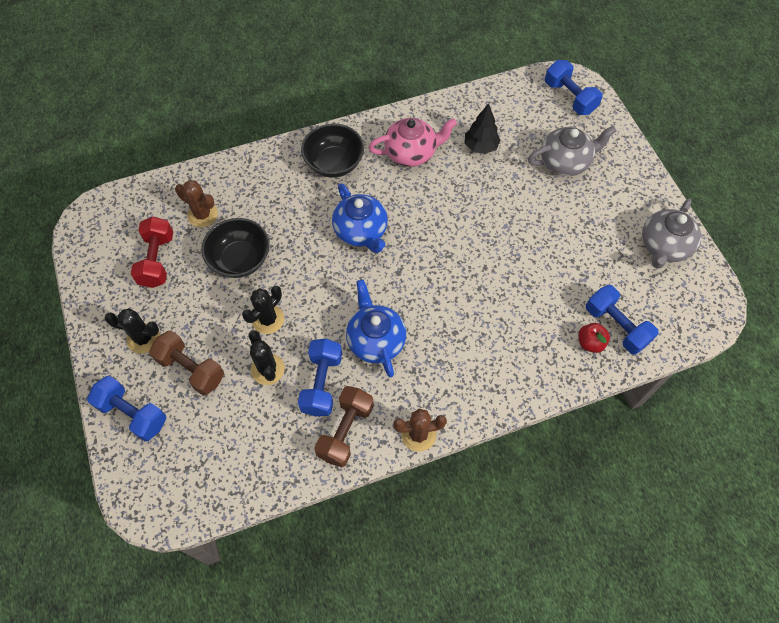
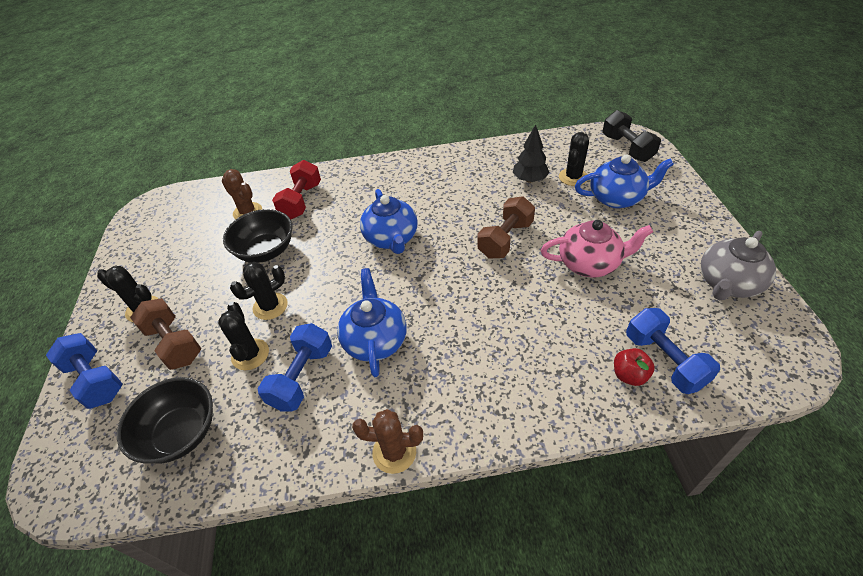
camera: 15 degrees right, 15 degrees down
red dumbbell [131,217,173,288] -> red dumbbell moved to [272,160,321,219]
black bowl [301,124,364,178] -> black bowl moved to [117,377,213,464]
brown dumbbell [314,386,374,467] -> brown dumbbell moved to [477,196,535,259]
pink teapot [368,118,457,167] -> pink teapot moved to [541,220,653,277]
grey teapot [528,126,616,176] -> blue teapot [575,154,674,208]
blue dumbbell [545,60,603,115] -> black dumbbell [602,110,661,162]
none -> black cactus [559,132,589,186]

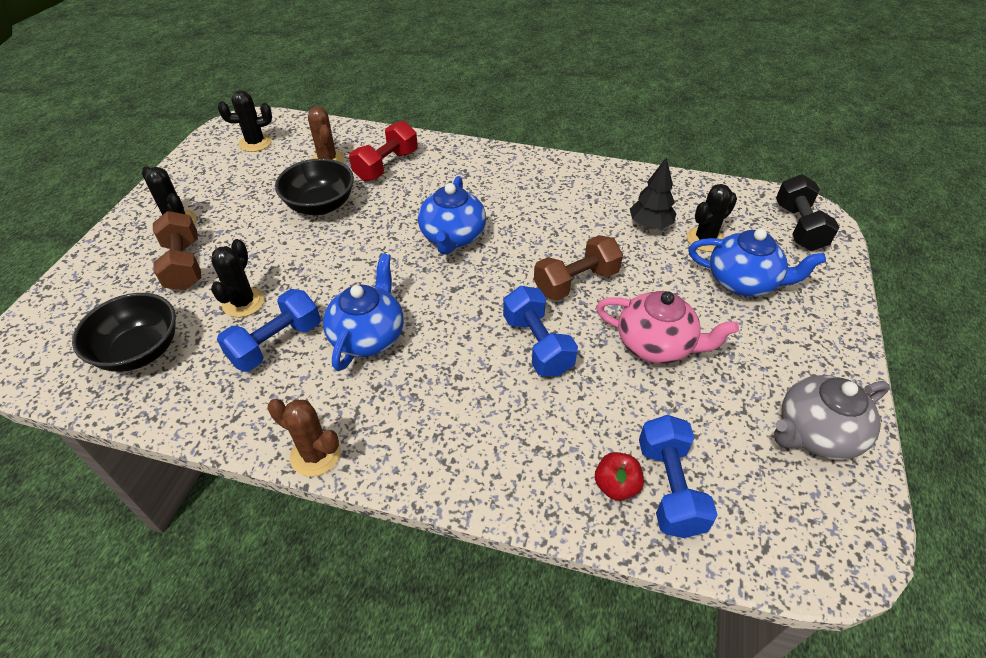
camera: 20 degrees right, 0 degrees up
blue dumbbell [46,333,123,409] -> blue dumbbell moved to [503,286,578,377]
black cactus [230,262,288,320] -> black cactus moved to [218,90,272,152]

